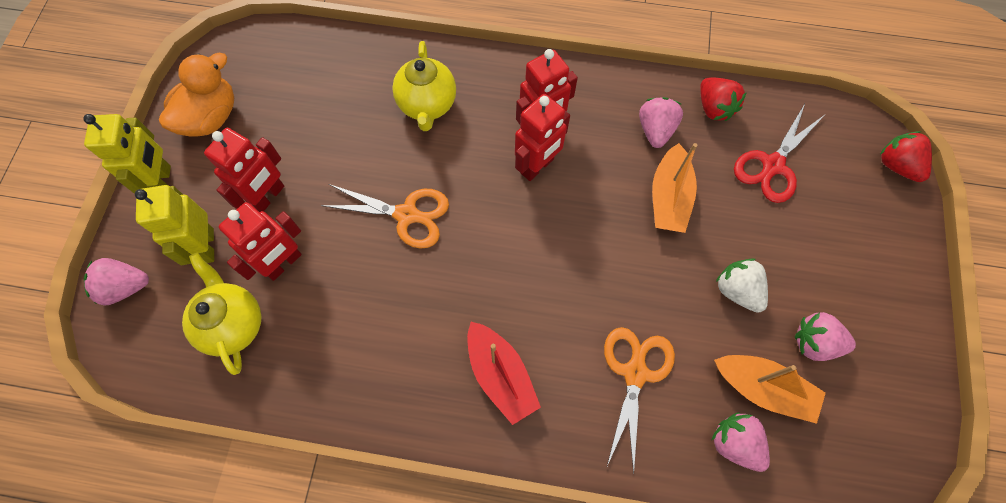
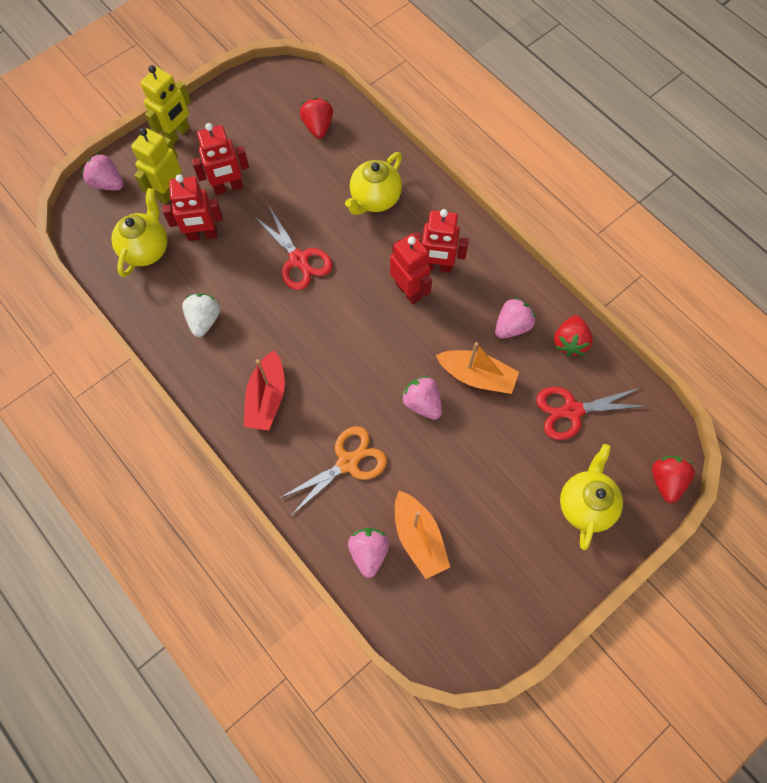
camera: 40 degrees right, 0 degrees up
orange duck [159,53,234,137] -> none
orange scissors [321,184,449,249] -> red scissors [254,206,333,290]
red robot [515,94,570,181] -> red robot turned 120 degrees counterclockwise [390,234,432,305]
orange boat [652,143,698,233] -> orange boat turned 120 degrees counterclockwise [435,342,519,394]
white strawberry [716,259,768,313] -> white strawberry moved to [182,294,220,337]
pink strawberry [795,312,856,361] -> pink strawberry moved to [401,376,442,420]
none -> red strawberry [300,98,333,139]
none -> yellow teapot [560,444,623,550]

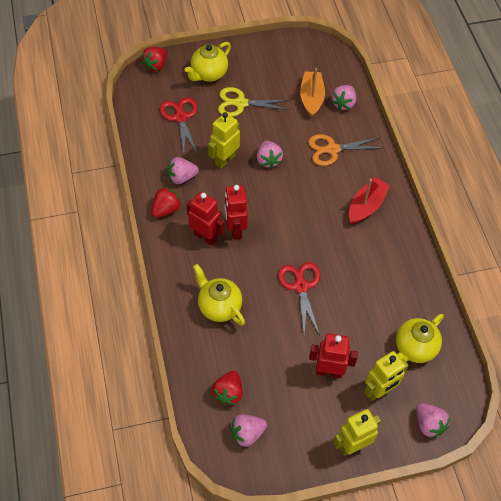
camera: 155 degrees left, 10 degrees down
red robot [162,174,223,241] -> none
white strawberry [182,294,220,337] -> none
yellow teapot [345,152,402,215] -> yellow teapot turned 105 degrees counterclockwise [193,264,245,326]
orange boat [435,342,519,394] -> yellow robot [208,112,240,169]
red scissors [536,387,646,440] -> red scissors turned 120 degrees counterclockwise [160,97,198,155]
red strawberry [554,315,593,356] -> red strawberry moved to [151,187,181,218]
none -> yellow scissors [218,87,290,117]
none -> pink strawberry [230,414,267,447]

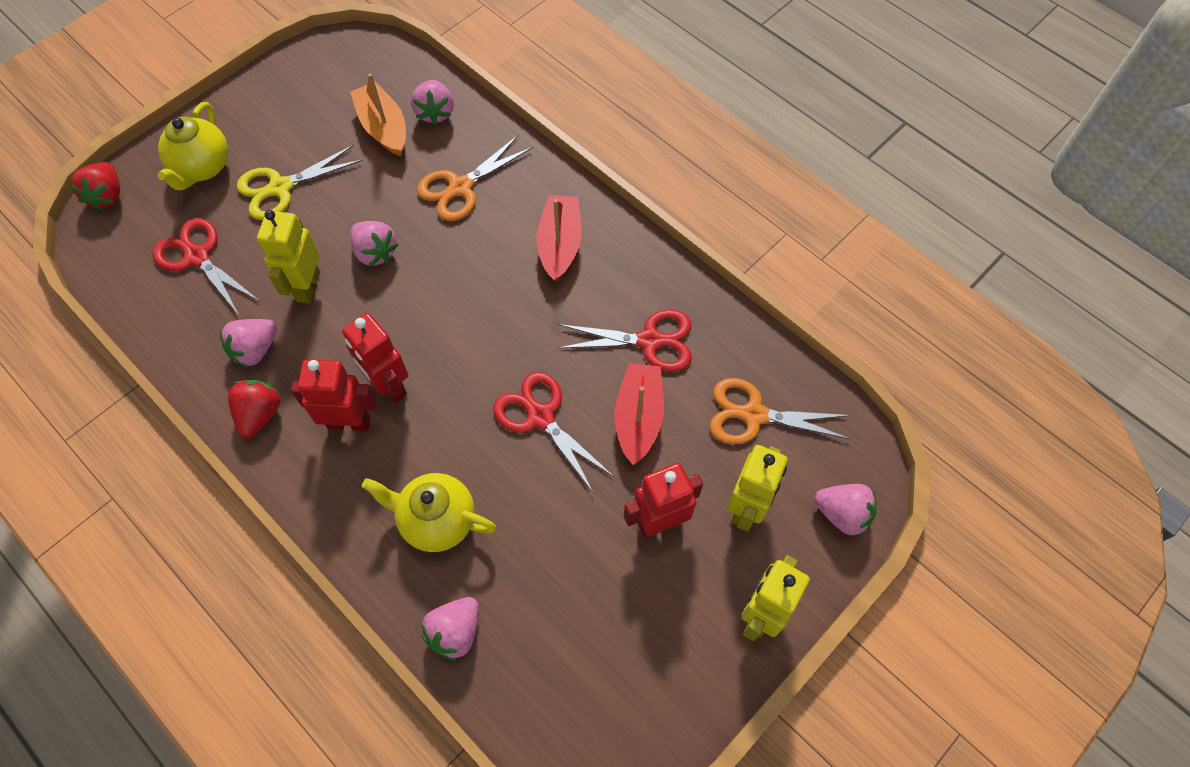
camera: 30 degrees left, 5 degrees up
red strawberry [212,371,243,405] -> none
pink strawberry [230,414,267,447] -> pink strawberry moved to [422,597,479,661]
yellow teapot [396,314,444,363] -> orange scissors [710,378,851,445]
none -> red scissors [558,310,692,372]
none -> red boat [615,363,664,465]

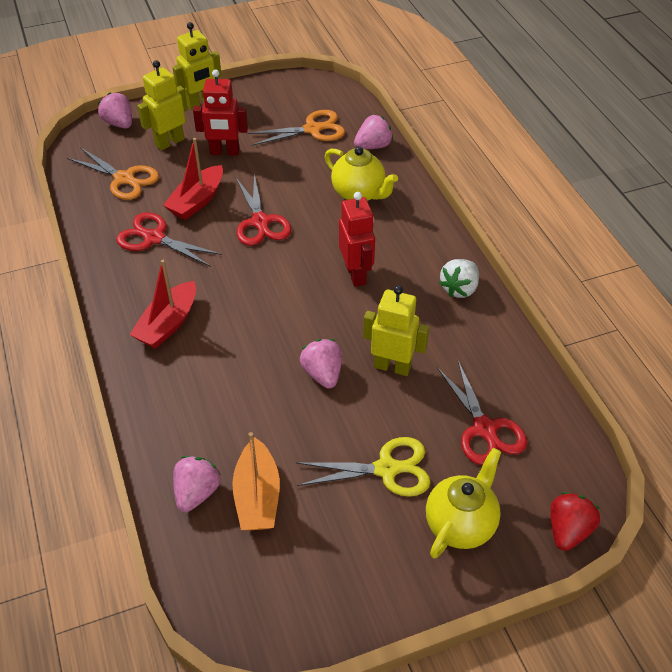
camera: 155 degrees left, 15 degrees down
pink strawberry [220,319,277,367] -> none
red strawberry [228,380,280,438] -> white strawberry [439,259,479,298]
yellow robot [257,210,320,304] -> yellow robot turned 105 degrees counterclockwise [363,285,429,376]
red robot [291,359,377,431] -> none
orange scissors [417,134,533,221] -> orange scissors moved to [247,110,345,146]

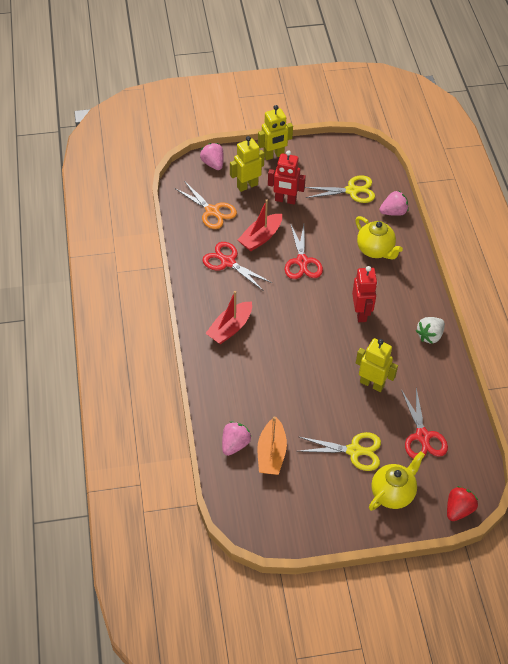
camera: 10 degrees right, 5 degrees up
orange scissors [247,110,345,146] -> yellow scissors [305,176,375,203]
pink strawberry [300,339,342,389] -> none

